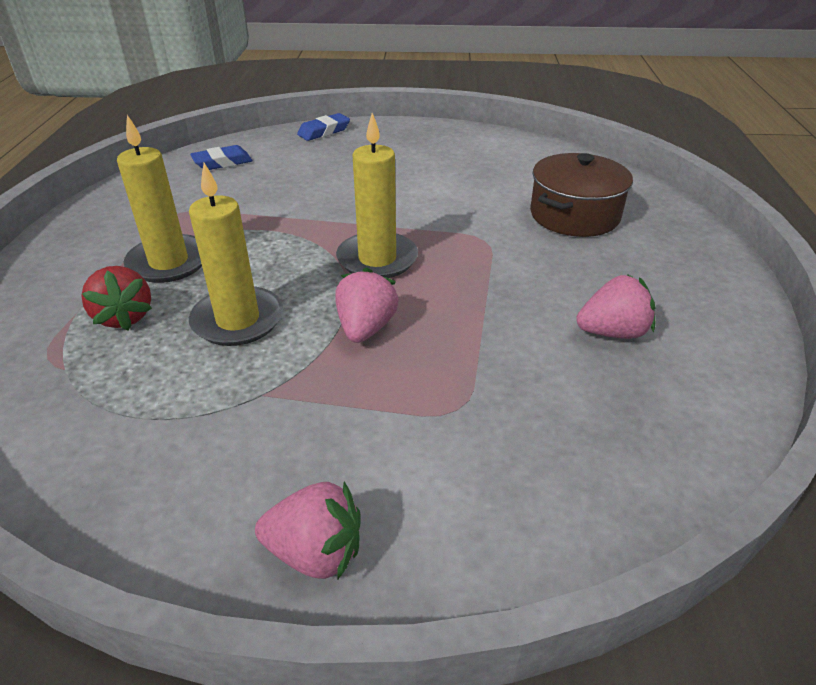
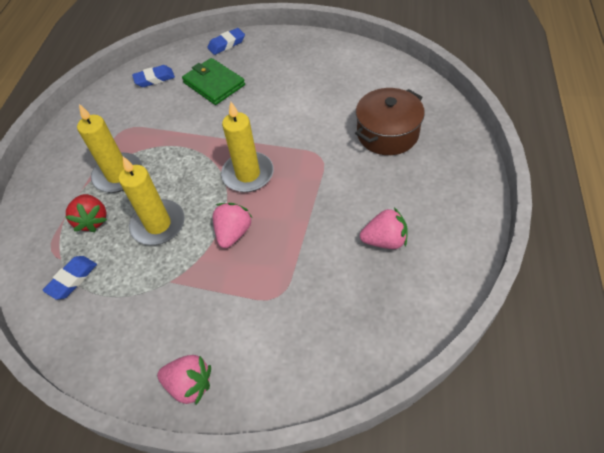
camera: 10 degrees right, 15 degrees up
none -> blue eraser [42,256,97,300]
none -> green wallet [182,58,245,105]

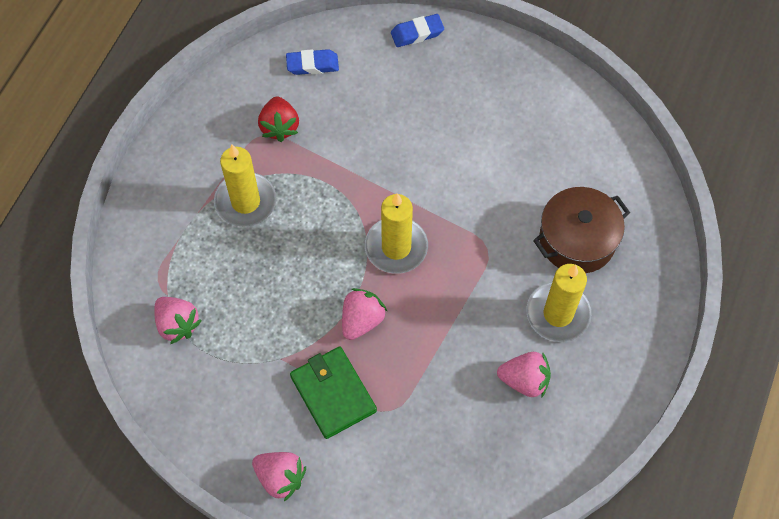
camera: 10 degrees right, 10 degrees up
blue eraser [42,256,97,300] -> pink strawberry [154,297,202,344]
red strawberry [65,194,107,232] -> red strawberry moved to [258,97,299,142]
yellow candle [119,157,185,245] -> yellow candle moved to [527,264,592,342]
green wallet [182,58,245,105] -> green wallet moved to [290,346,377,439]

